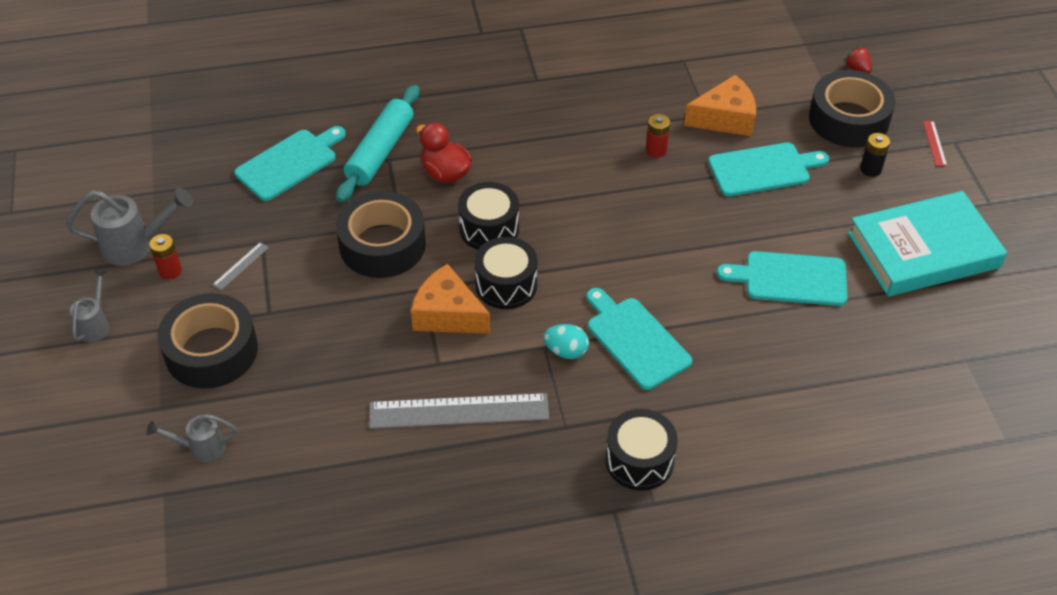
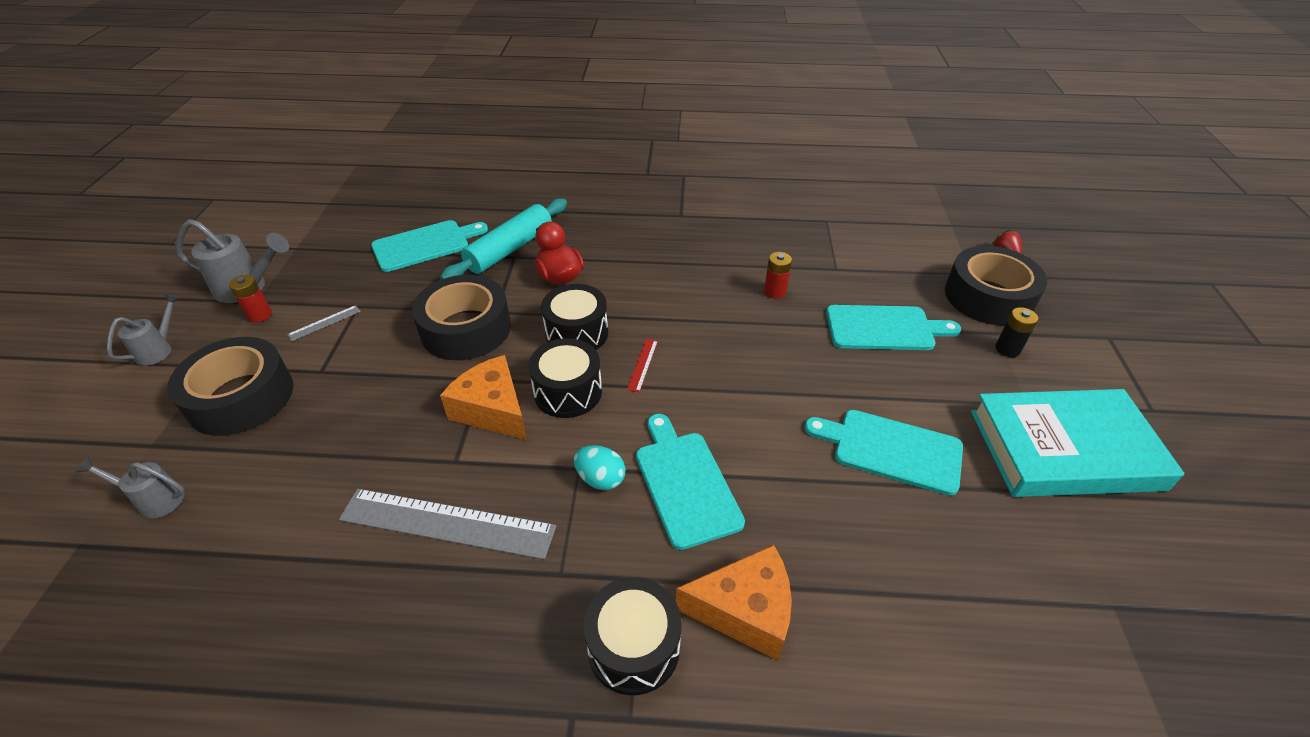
camera: 15 degrees right, 5 degrees down
orange cheese [684,75,756,136] -> orange cheese moved to [676,545,792,661]
red ruler [923,121,947,166] -> red ruler moved to [627,339,658,392]

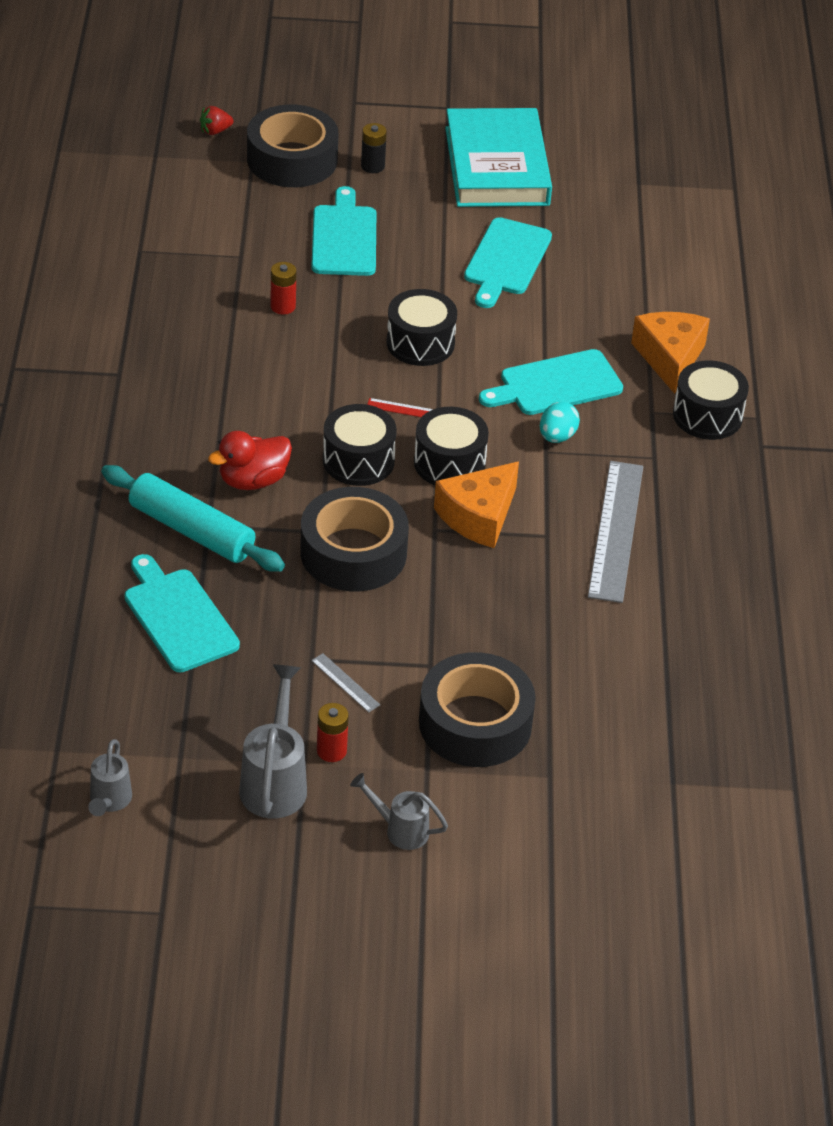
camera: 95 degrees left, 0 degrees up
grey watering can [76,457,185,518] -> grey watering can moved to [88,739,132,816]
none -> black drum [387,289,457,366]

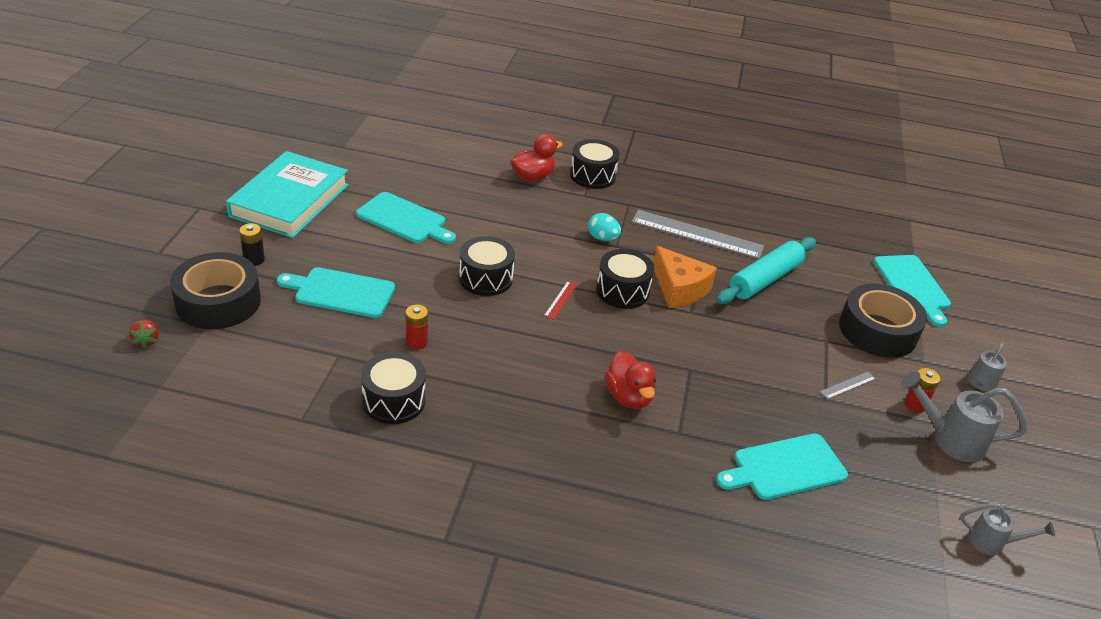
camera: 80 degrees left, 5 degrees down
turquoise rolling pin [101,465,285,572] -> turquoise rolling pin moved to [716,237,816,304]
black tape [300,487,409,592] -> none
black drum [323,404,397,486] -> black drum moved to [361,352,426,424]
turquoise book [445,108,552,207] -> turquoise book turned 75 degrees counterclockwise [226,151,349,238]
turquoise cutting board [479,349,623,415] -> turquoise cutting board moved to [874,255,951,327]
orange cheese [631,312,710,394] -> red duck [511,134,563,181]

